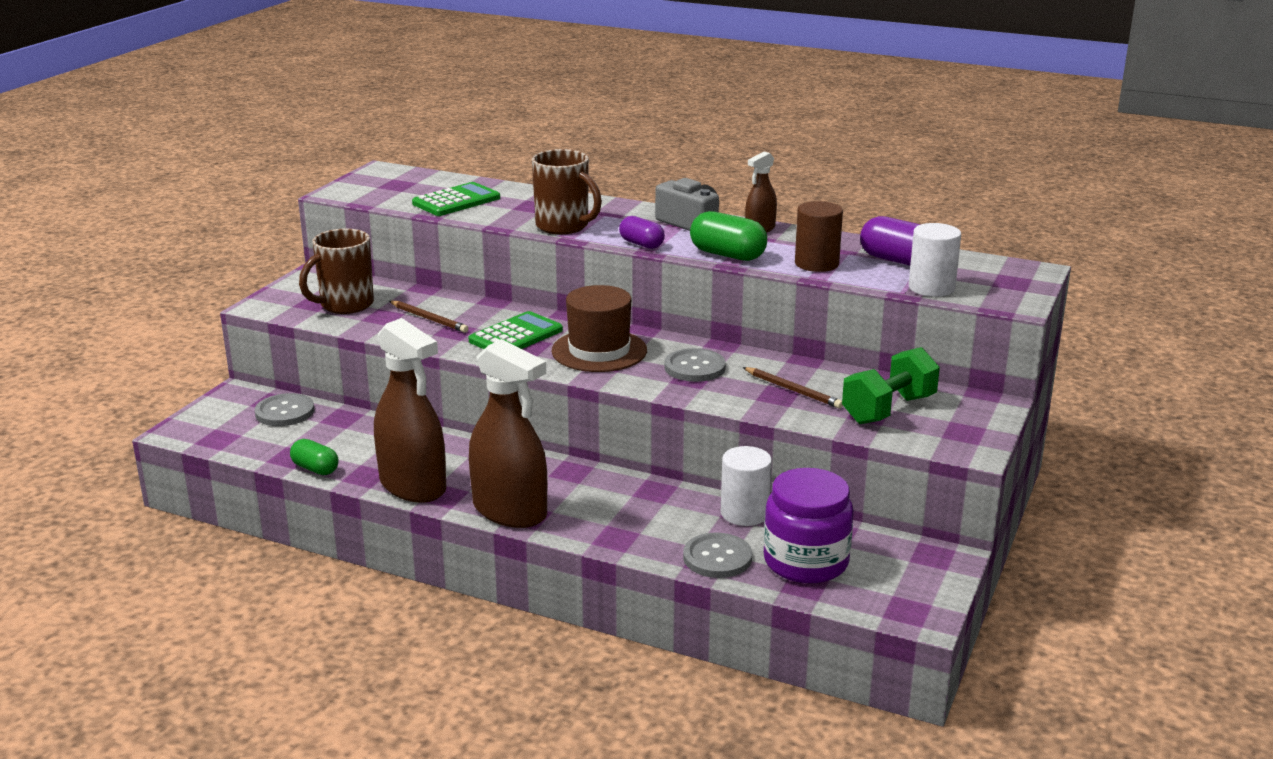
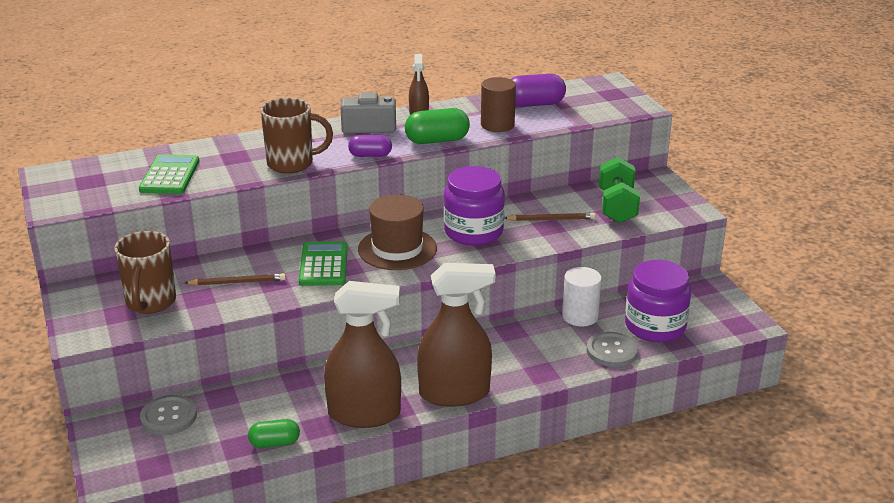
camera: 45 degrees left, 5 degrees up
grey button [664,348,726,382] -> purple jar [444,166,505,245]
white cylinder [909,223,961,297] -> none

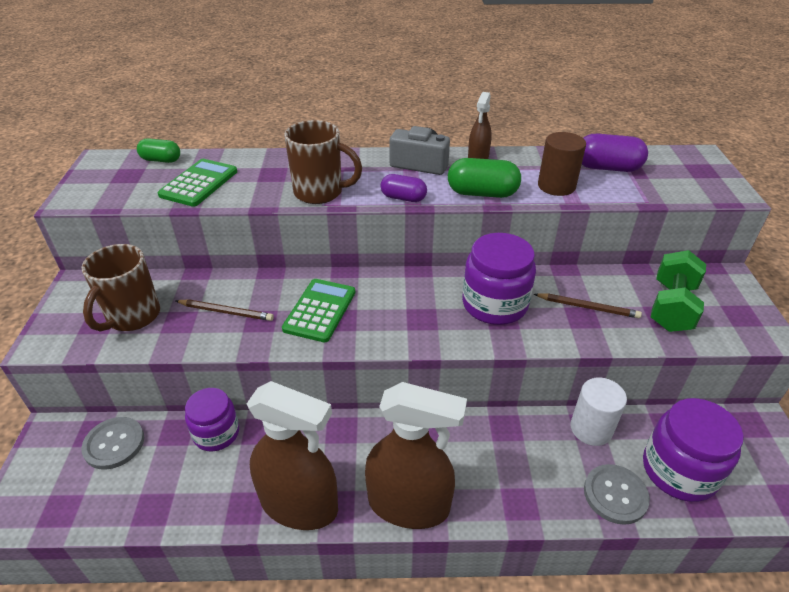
camera: 20 degrees right, 10 degrees up
green capsule [248,419,300,448] -> green capsule moved to [137,138,180,163]
brown hat [358,195,437,270] -> none
none -> purple jar [185,388,239,451]

